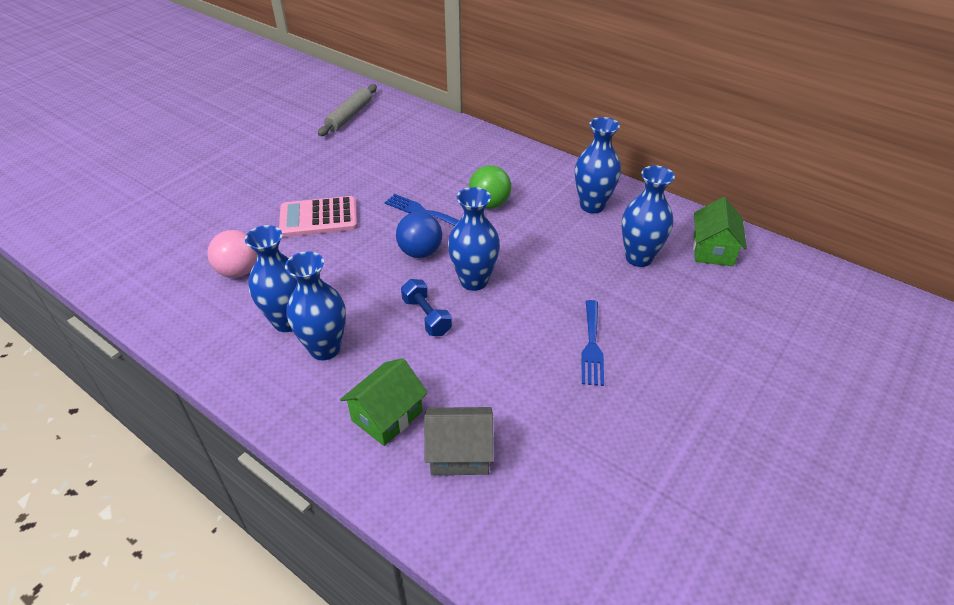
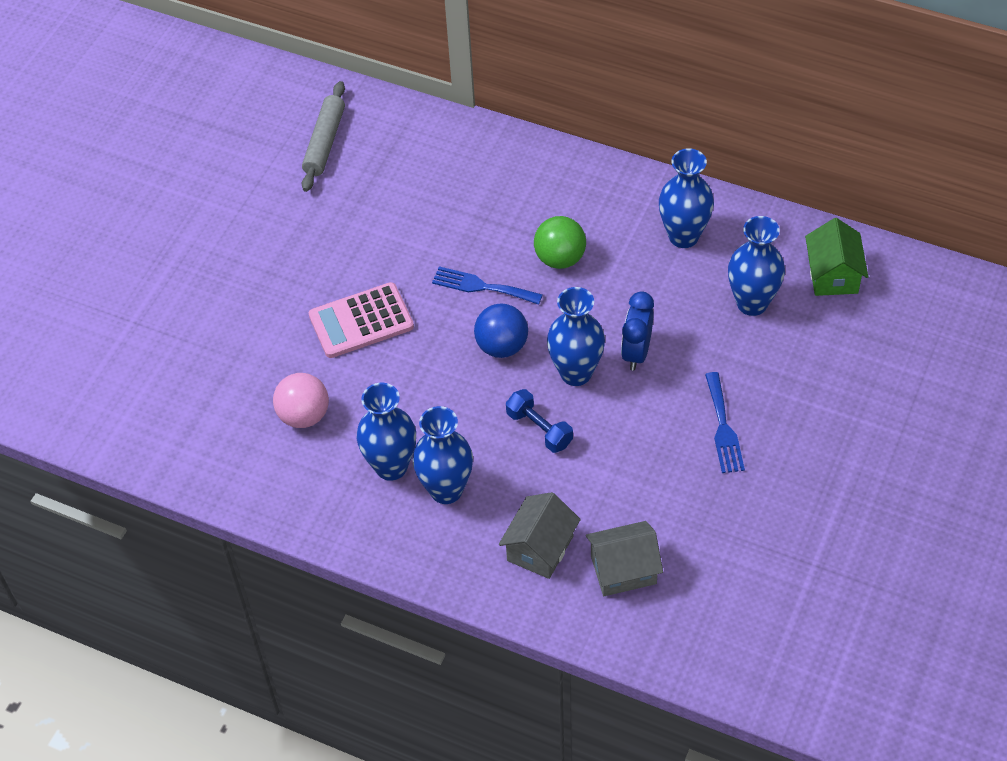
camera: 10 degrees left, 10 degrees up
green house [340,358,428,446] -> grey house [499,492,581,579]
none -> blue clock [621,291,654,371]

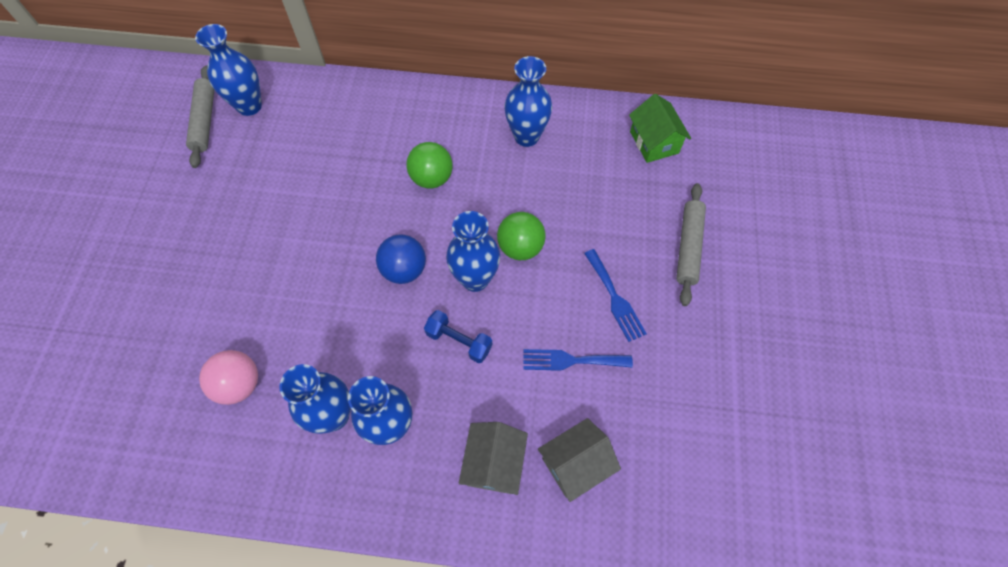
camera: 20 degrees left, 10 degrees up
pink calculator [309,282,414,358] -> none
blue fork [432,266,542,305] -> blue fork moved to [523,349,633,371]
blue clock [621,291,654,371] -> green ball [497,212,546,260]
blue vase [728,216,785,316] -> blue vase moved to [195,24,262,116]
none -> grey rolling pin [676,183,706,306]

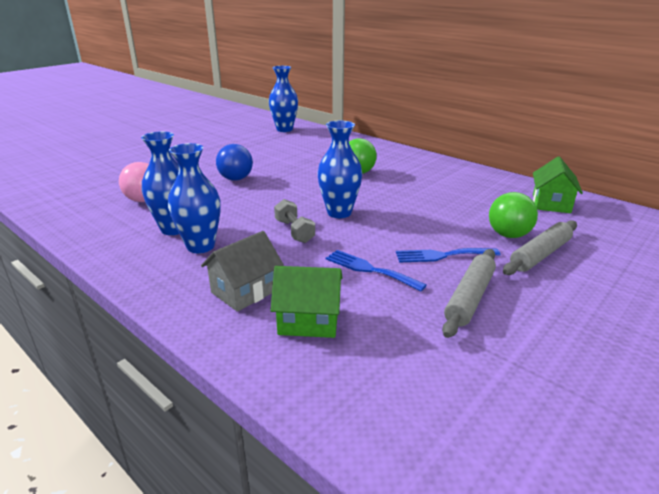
camera: 35 degrees right, 35 degrees down
grey rolling pin [186,65,214,168] -> grey rolling pin moved to [442,249,496,338]
blue ball [376,234,426,284] -> blue ball moved to [216,144,253,181]
blue dumbbell [424,310,492,363] -> grey dumbbell [274,199,315,243]
green ball [497,212,546,260] -> green ball moved to [489,192,538,238]
blue vase [504,56,552,147] -> none
grey house [538,418,621,502] -> green house [270,266,343,338]
blue fork [584,249,647,342] -> blue fork turned 75 degrees clockwise [396,248,500,263]

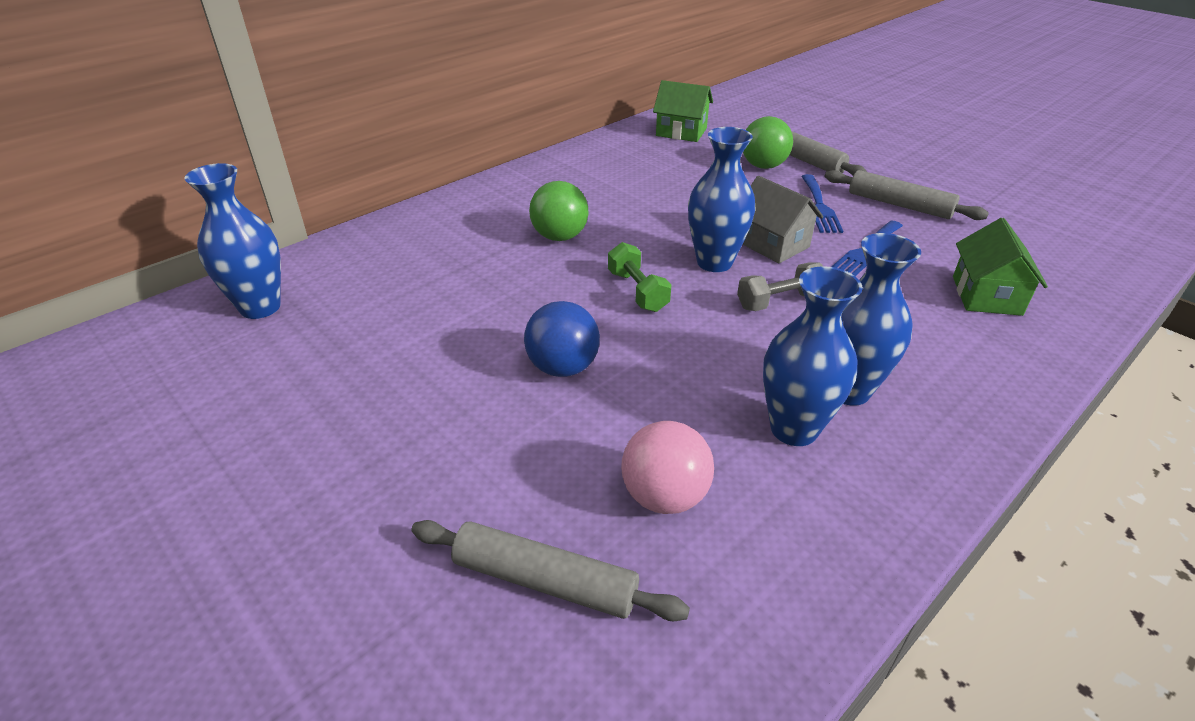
camera: 85 degrees left, 10 degrees up
grey house [201,231,284,312] -> grey house moved to [742,176,823,264]
none -> grey rolling pin [411,520,690,622]
none -> green dumbbell [608,242,671,312]

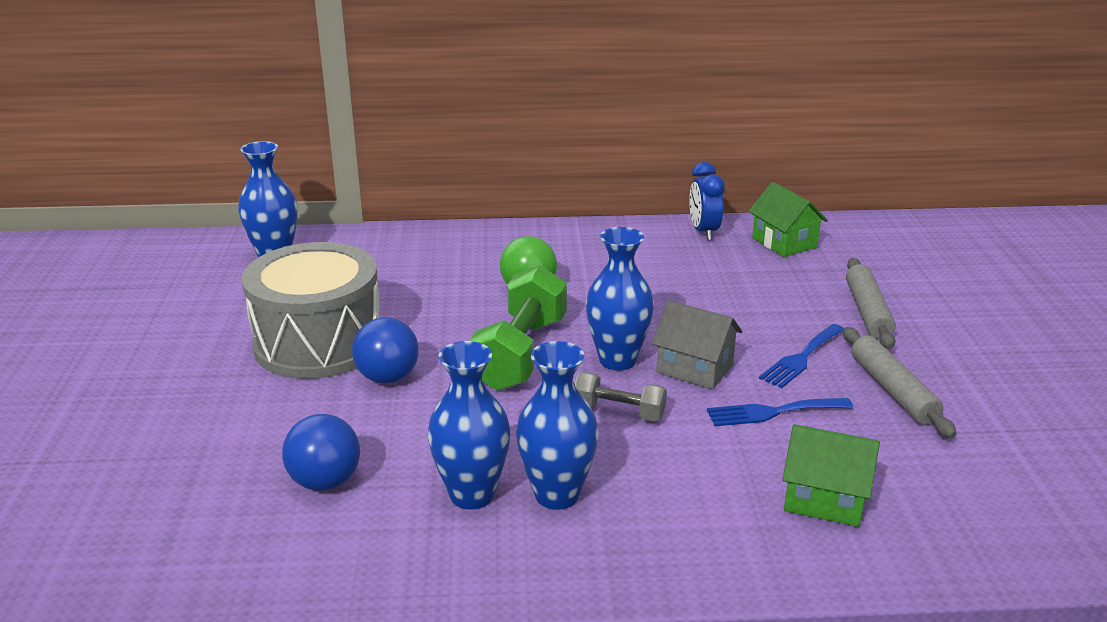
camera: 40 degrees right, 10 degrees down
grey rolling pin [411,520,690,622] -> none
green dumbbell [608,242,671,312] -> green dumbbell [469,265,567,391], size x1.85
pink ball [621,421,714,514] -> blue ball [282,414,360,491]
grey house [742,176,823,264] -> grey house turned 60 degrees counterclockwise [651,300,742,390]
green ball [743,116,793,169] -> none
green house [953,218,1048,316] -> green house turned 60 degrees clockwise [782,424,880,527]
none -> grey drum [242,242,379,379]
none -> blue clock [689,162,725,240]

